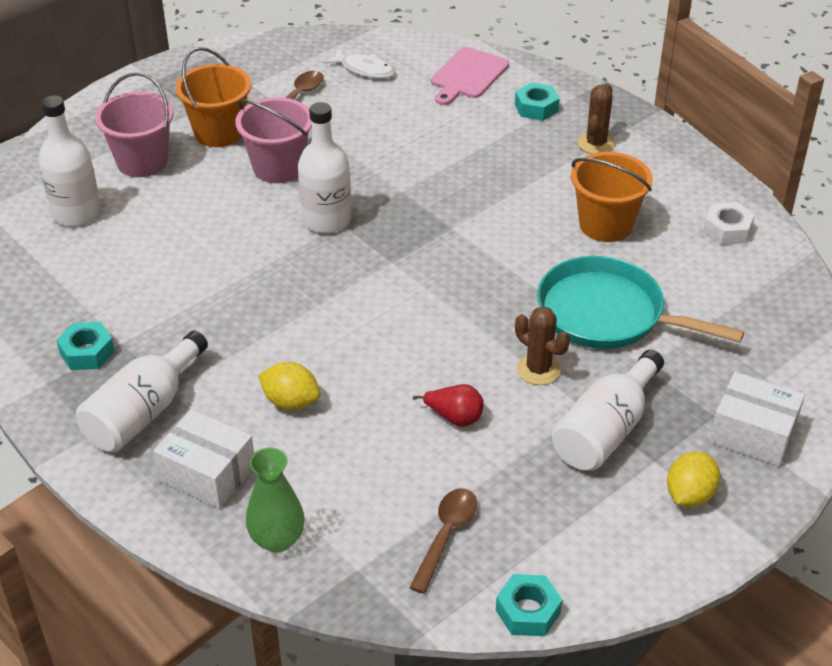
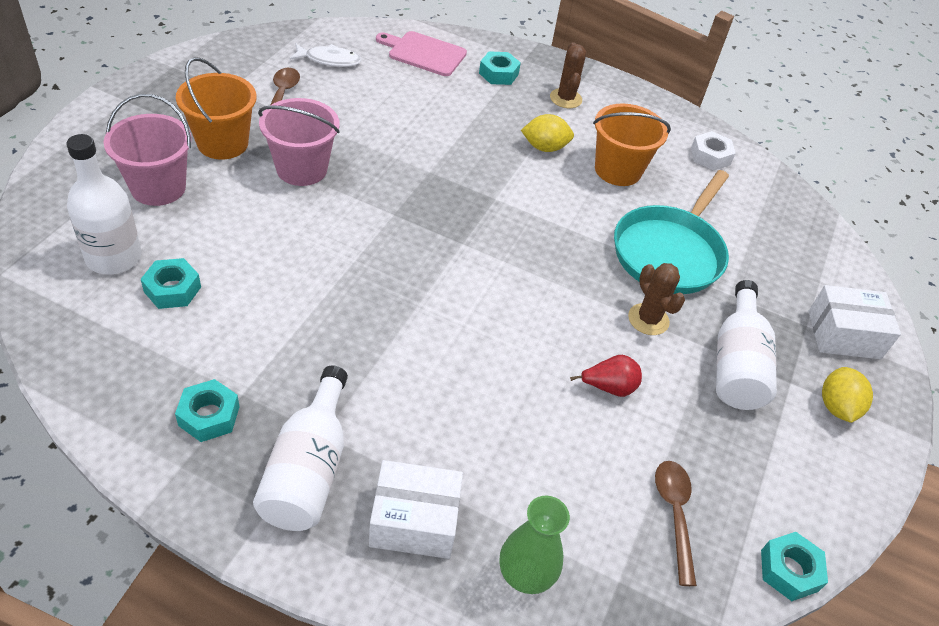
camera: 30 degrees left, 5 degrees up
yellow lemon [258,362,320,410] -> yellow lemon moved to [521,114,574,152]
white bottle [298,102,351,233] -> none
pink cutting board [431,47,509,105] -> pink cutting board turned 105 degrees clockwise [376,31,467,76]
brown cactus [515,306,570,385] -> brown cactus turned 45 degrees clockwise [628,263,685,335]
turquoise pan [537,256,744,349] -> turquoise pan turned 60 degrees counterclockwise [614,170,729,294]
none -> turquoise nut [141,258,201,309]

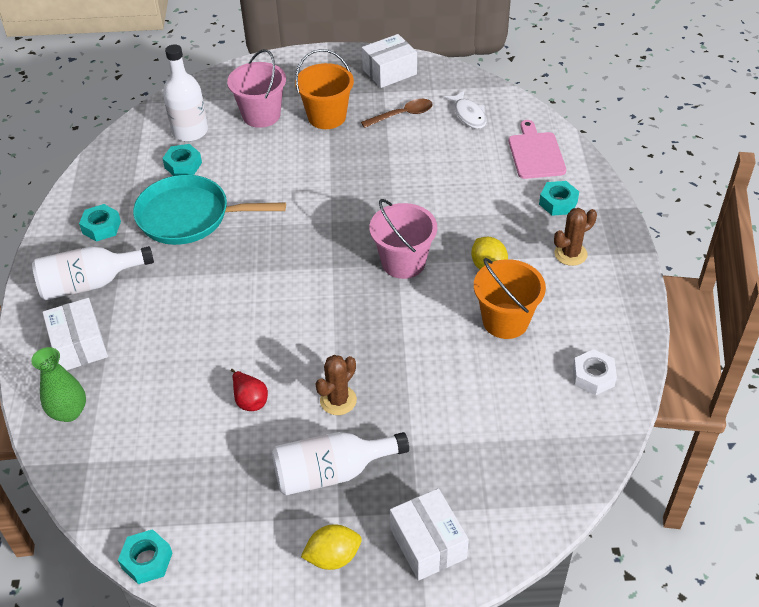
camera: 70 degrees right, 0 degrees up
pink bucket [258,98,340,186] -> pink bucket moved to [369,199,437,279]
turquoise pan [614,170,729,294] -> turquoise pan moved to [133,175,286,245]
brown spoon [655,461,697,586] -> none
none -> white box [362,34,417,88]

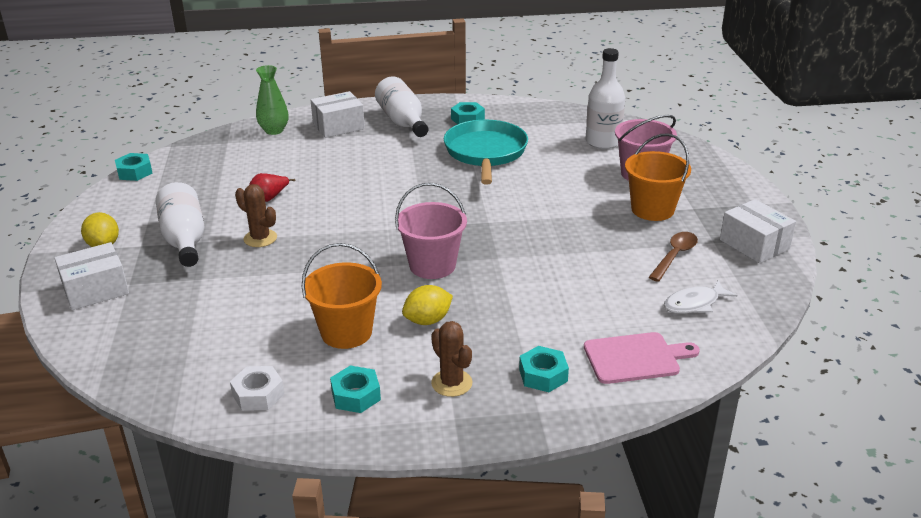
camera: 85 degrees right, 15 degrees down
turquoise nut [162,144,202,176] -> turquoise nut moved to [330,365,381,413]
brown spoon [361,99,433,128] -> brown spoon turned 120 degrees counterclockwise [649,232,698,282]

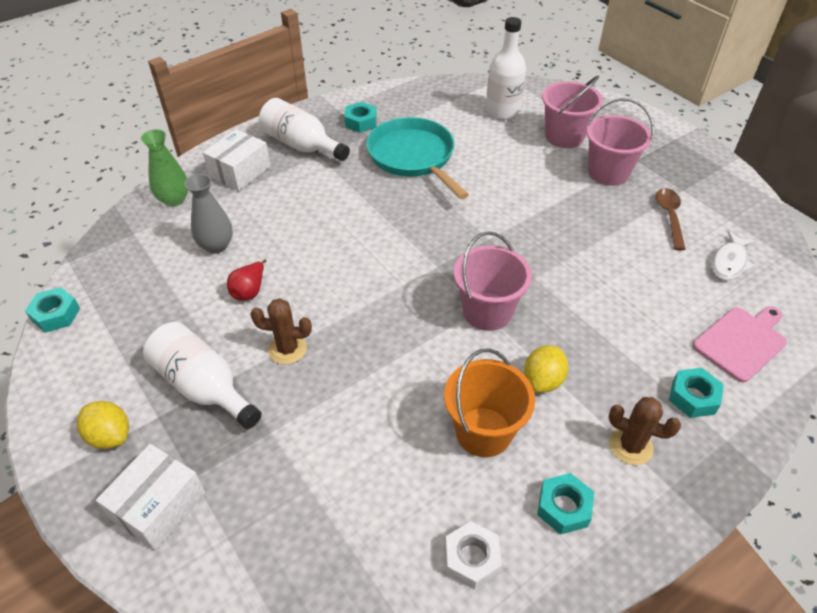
camera: 30 degrees left, 15 degrees up
orange bucket [625,133,691,221] -> pink bucket [587,98,654,186]
white box [720,199,796,263] -> none
none -> grey vase [184,174,233,253]

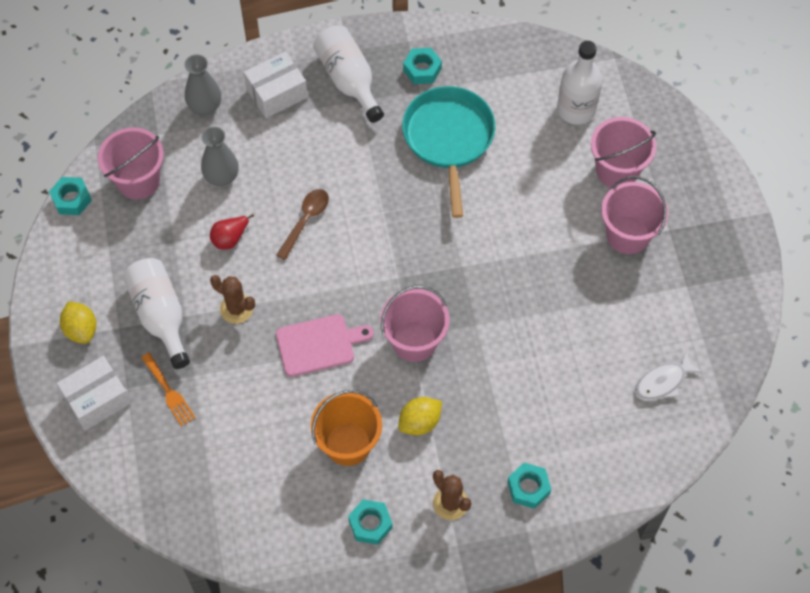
camera: 25 degrees right, 15 degrees up
green vase [141,129,188,207] -> grey vase [184,54,221,115]
white nut [445,521,502,590] -> none
brown spoon [656,188,686,251] -> brown spoon moved to [276,189,329,260]
pink cutting board [693,306,787,383] -> pink cutting board moved to [276,314,374,377]
none -> pink bucket [98,127,164,199]
none -> orange fork [141,353,196,427]

